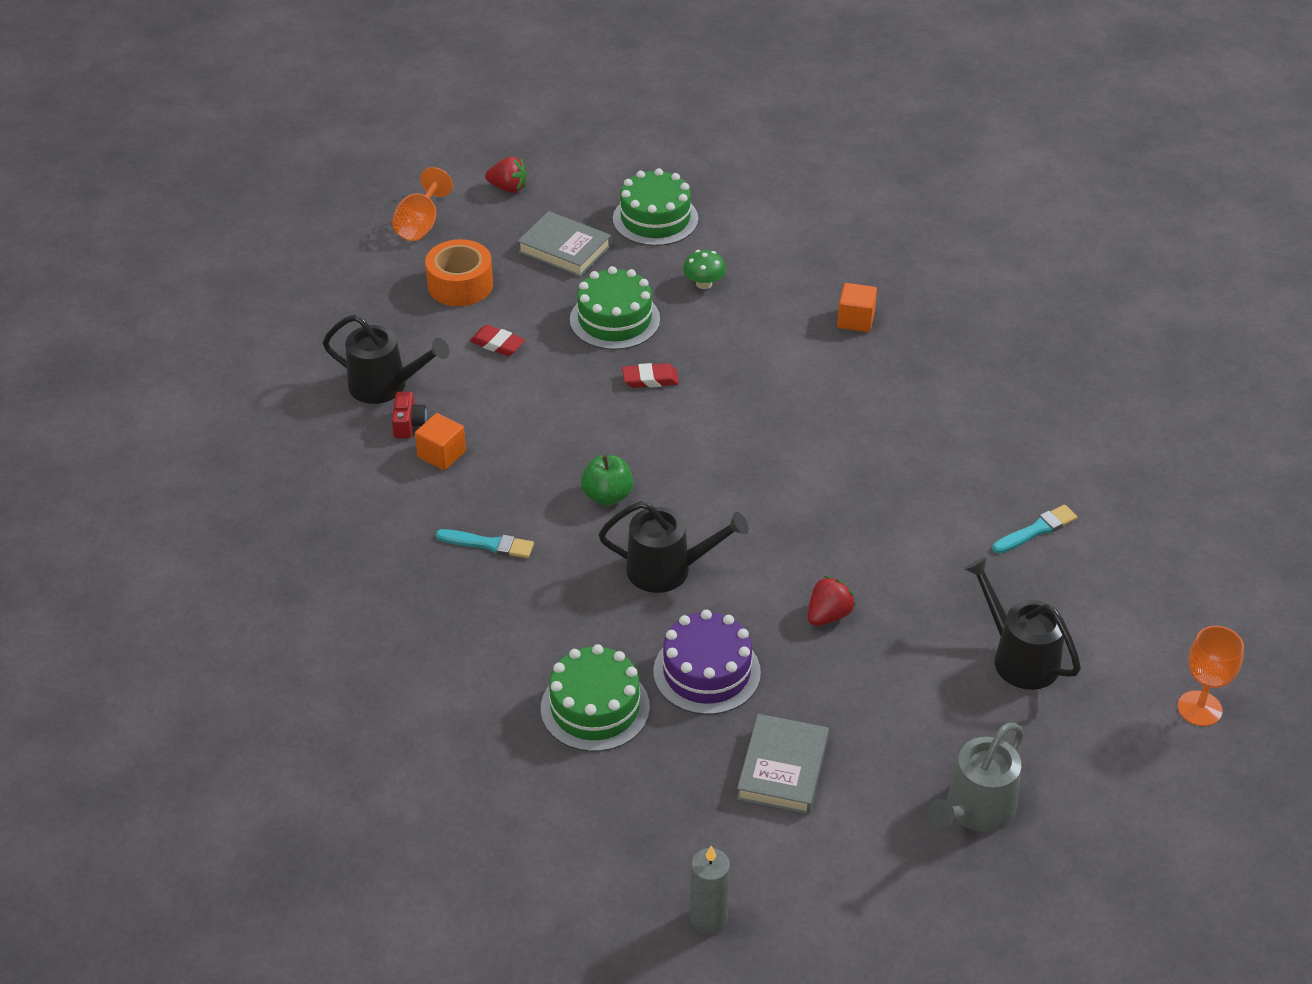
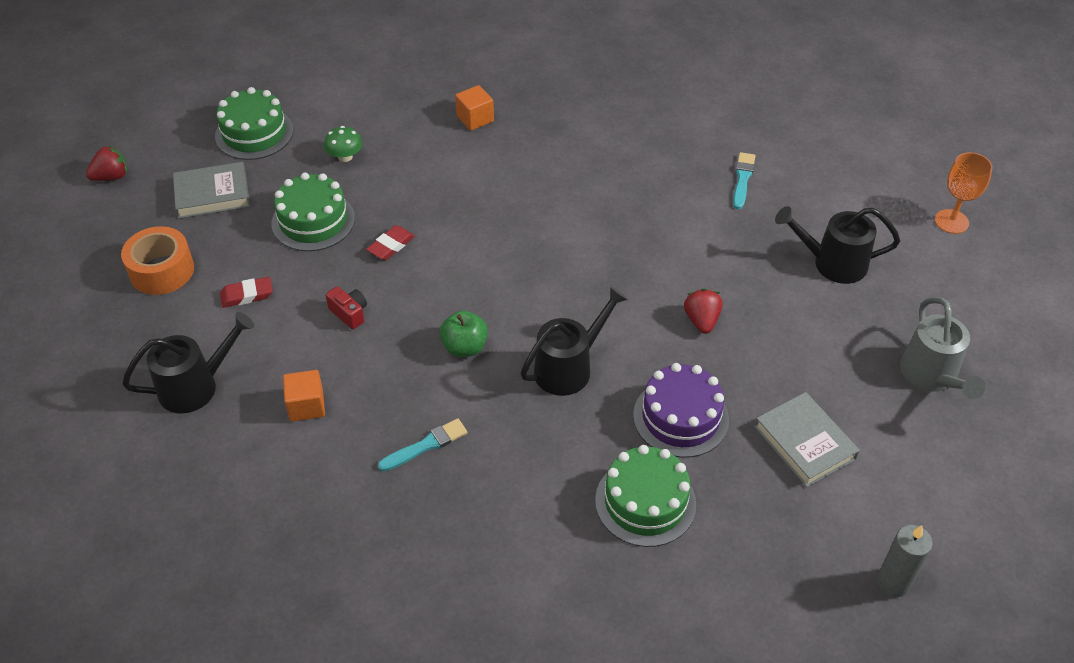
camera: 45 degrees left, 5 degrees up
orange goblet [392,167,453,241] -> none
red camera [392,392,427,438] -> red camera moved to [326,286,367,329]

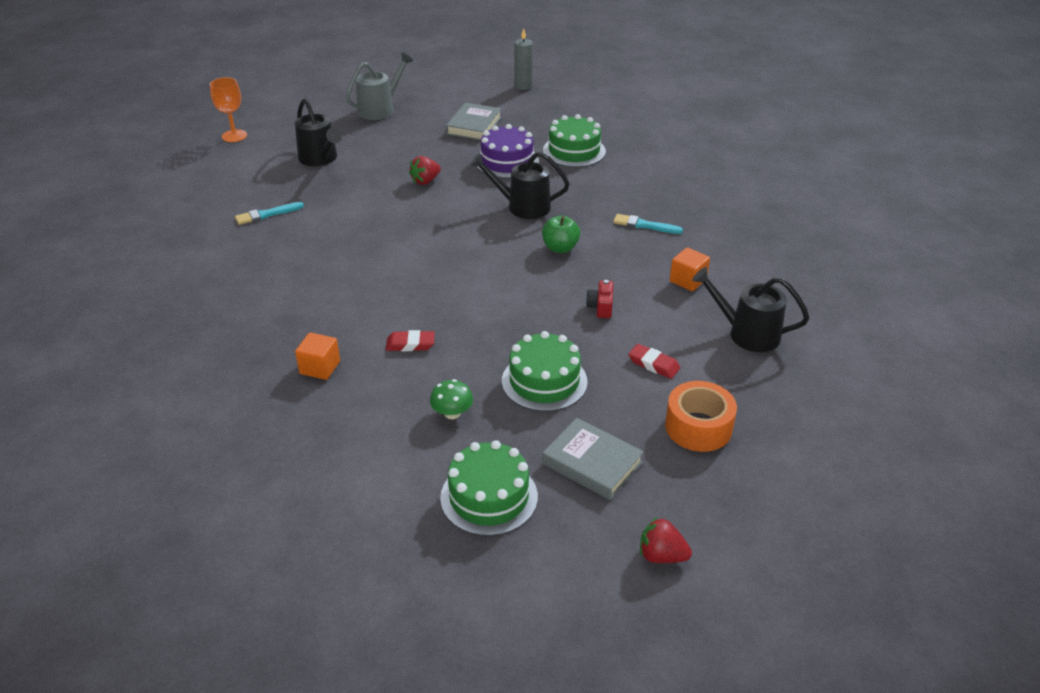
camera: 130 degrees left, 10 degrees down
red eraser [366,225,415,260] -> red eraser moved to [386,330,435,351]

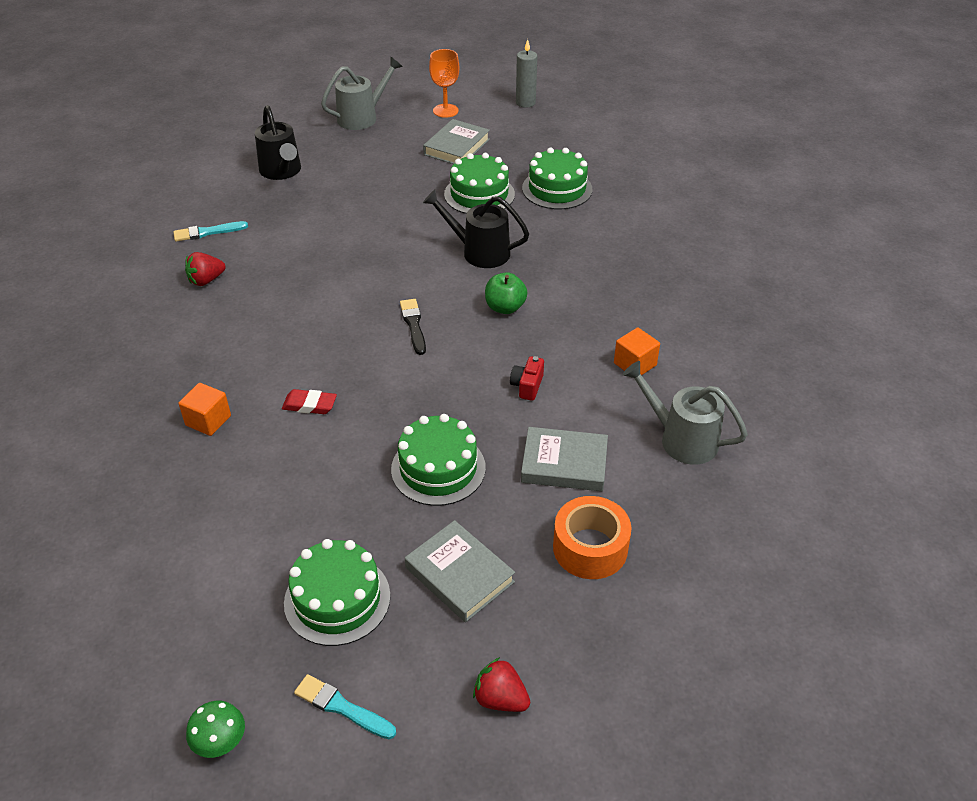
camera: 10 degrees right, 5 degrees up
orange goblet [210,77,247,142] -> orange goblet moved to [429,49,459,118]
red strawberry [409,156,441,185] -> red strawberry moved to [185,252,225,286]
green mushroom [430,379,473,419] -> green mushroom moved to [186,701,245,758]
purple cake [476,124,539,178] -> green cake [444,153,515,214]
turquoise brush [613,214,683,234] -> turquoise brush moved to [294,674,396,739]
red eraser [628,344,680,379] -> grey book [521,427,608,491]
black watering can [692,267,810,352] -> grey watering can [622,361,748,464]
none -> black brush [400,299,426,355]

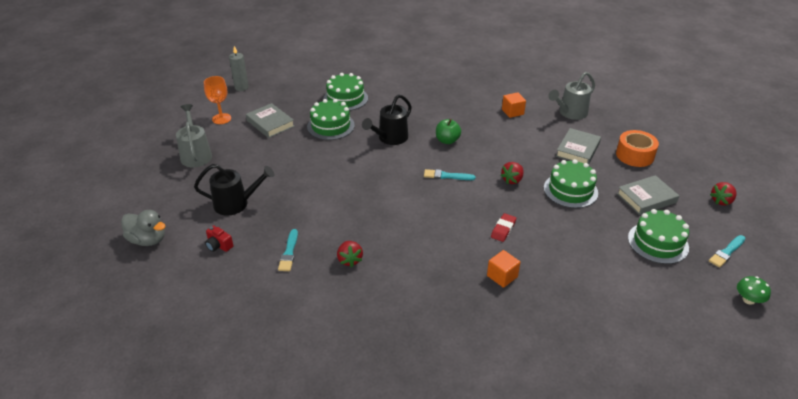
camera: 70 degrees left, 5 degrees down
black brush [400,299,426,355] -> turquoise brush [424,169,476,180]
red camera [510,356,544,401] -> red camera moved to [205,225,234,252]
none -> grey duck [121,210,165,246]
none -> red strawberry [500,162,524,184]

